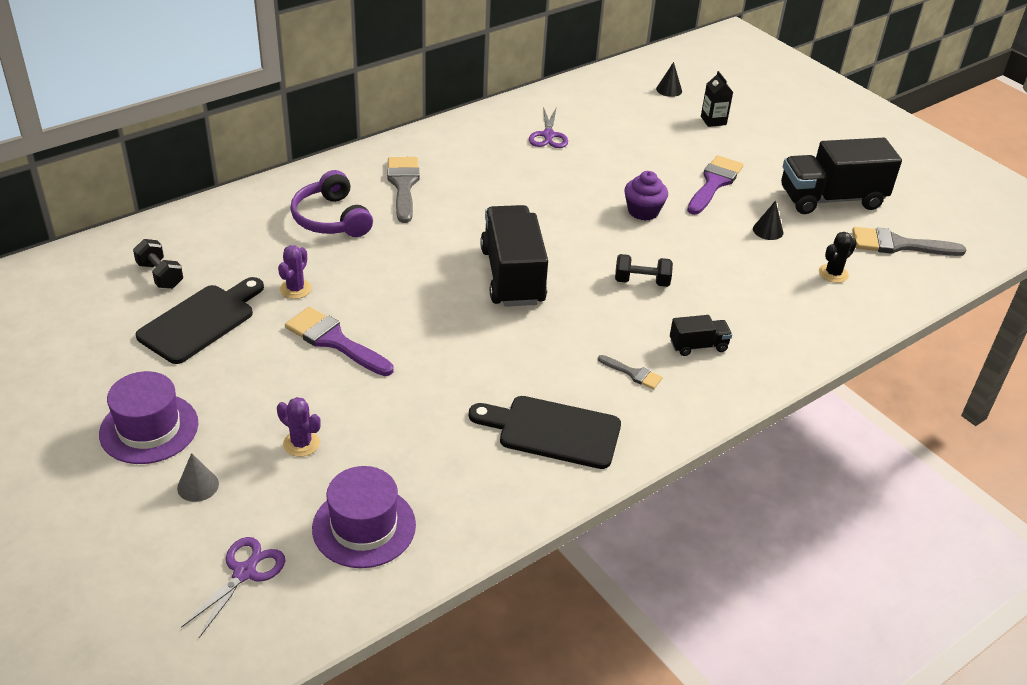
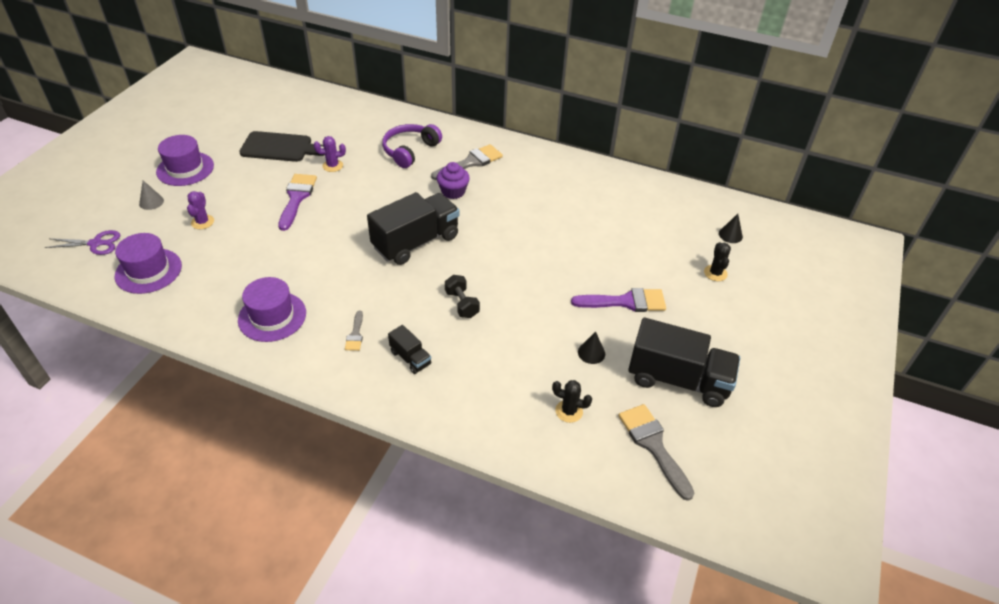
camera: 60 degrees right, 5 degrees up
black dumbbell [133,239,183,289] -> none
black cutting board [469,396,621,469] -> purple hat [238,277,306,342]
purple scissors [529,106,568,148] -> none
purple cupcake [624,171,668,221] -> purple cupcake moved to [437,162,470,199]
black carton [701,71,733,127] -> black cactus [704,242,731,281]
black truck [781,138,902,214] -> black truck turned 150 degrees clockwise [628,318,740,407]

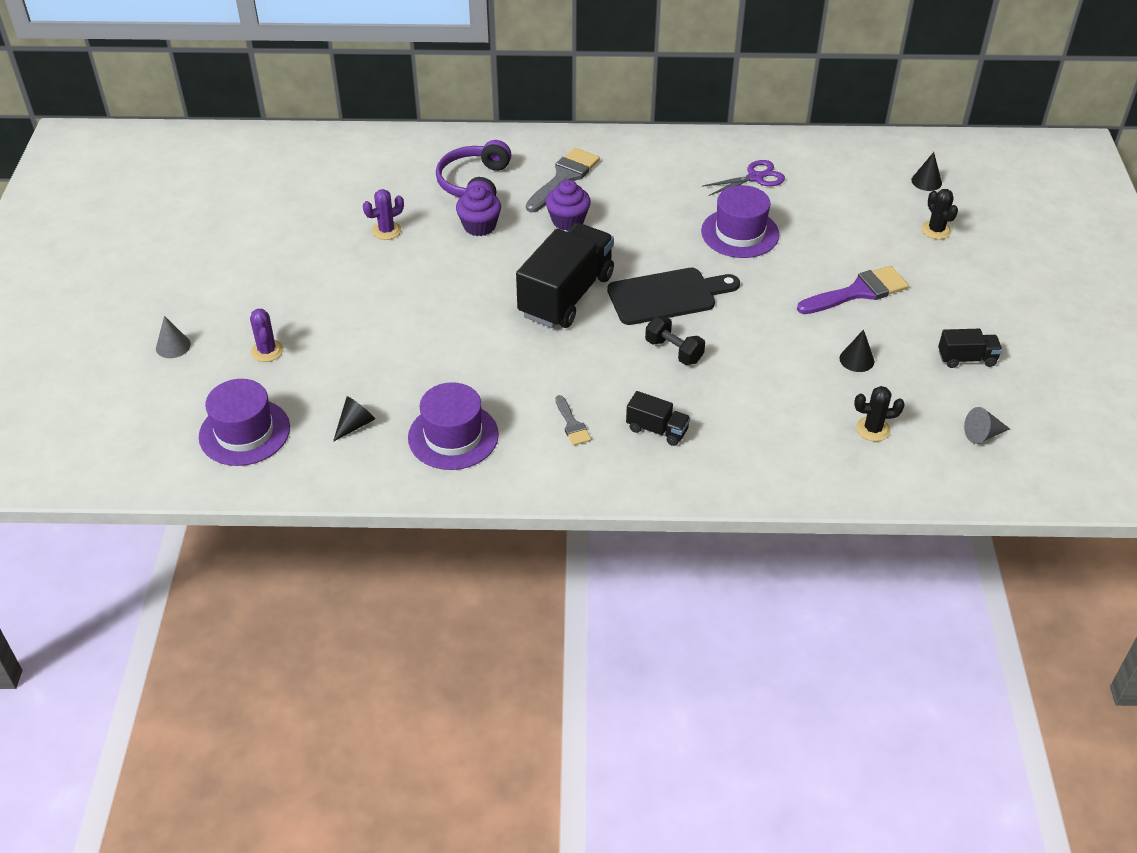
camera: 20 degrees left, 0 degrees up
purple scissors [45,230,120,255] -> purple scissors moved to [702,160,785,196]
purple hat [156,135,214,186] -> purple hat moved to [701,185,779,258]
black cutting board [239,131,325,162] -> black cutting board moved to [607,268,740,325]
purple brush [278,174,317,231] -> none
grey brush [618,404,694,501] -> grey cone [964,407,1010,444]
black truck [628,318,740,407] -> black truck [938,329,1002,368], size x0.47
none -> black cone [333,396,375,442]
none -> purple cupcake [456,185,501,236]

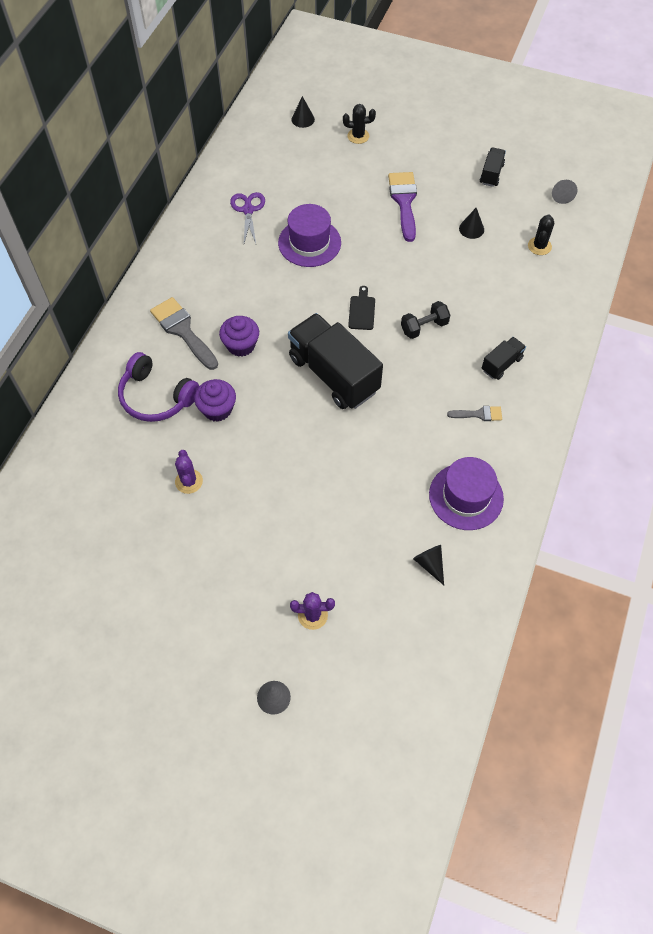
camera: 70 degrees left, 15 degrees up
purple hat [199,379,290,466] -> none
black cutting board [607,268,740,325] -> black cutting board [348,286,375,330], size x0.50

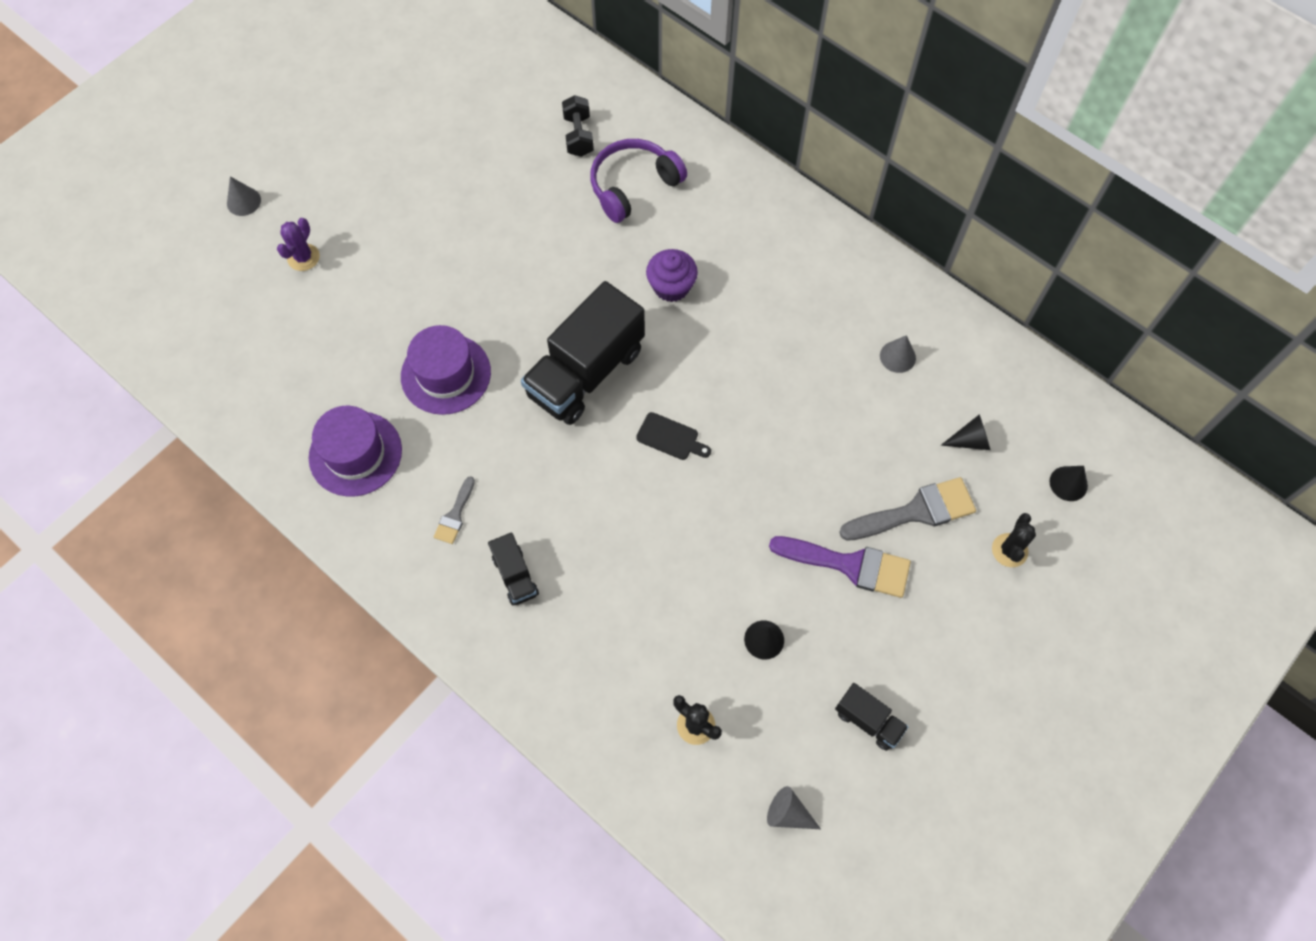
camera: 110 degrees right, 5 degrees up
grey brush [150,297,218,370] -> grey brush moved to [839,477,976,541]
purple cactus [175,450,203,494] -> none
purple cupcake [194,379,236,422] -> none
purple scissors [230,192,265,243] -> grey cone [880,335,916,373]
purple hat [278,204,341,267] -> purple hat moved to [401,325,491,415]
black truck [288,313,383,409] -> black truck turned 150 degrees clockwise [521,281,645,425]
black dumbbell [401,301,450,339] -> black dumbbell moved to [562,95,594,157]
black cone [413,545,444,585] -> black cone moved to [941,414,990,450]

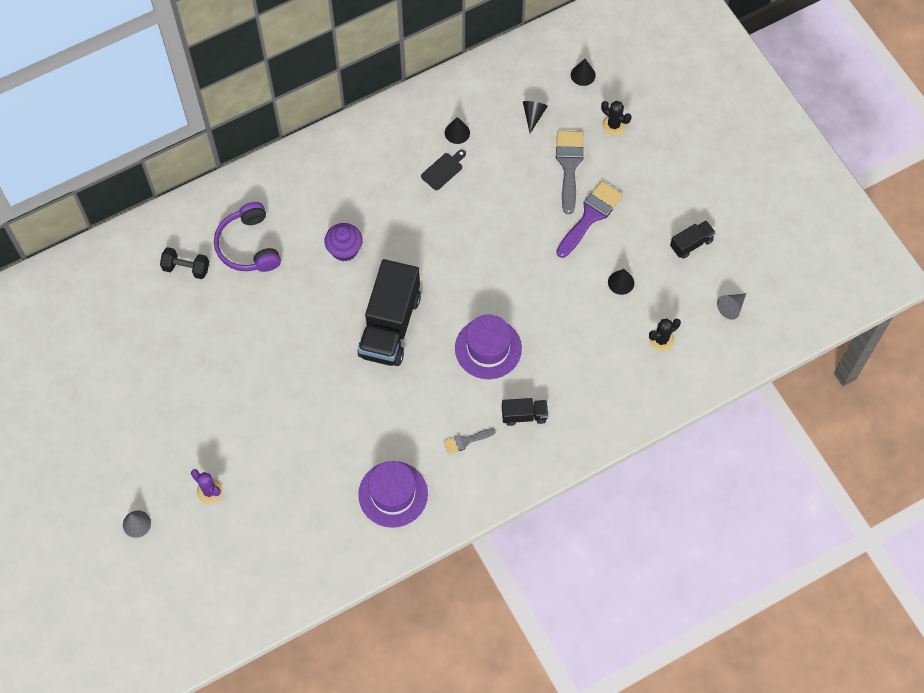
camera: 70 degrees left, 0 degrees up
purple hat [401,325,491,415] -> purple hat moved to [455,314,522,379]
grey brush [434,476,475,544] -> grey brush turned 120 degrees clockwise [444,428,495,454]
black truck [521,281,645,425] -> black truck turned 45 degrees clockwise [358,259,421,366]
black cutting board [636,412,711,460] -> black cutting board moved to [421,150,466,190]
grey cone [880,335,916,373] -> black cone [445,117,470,144]

